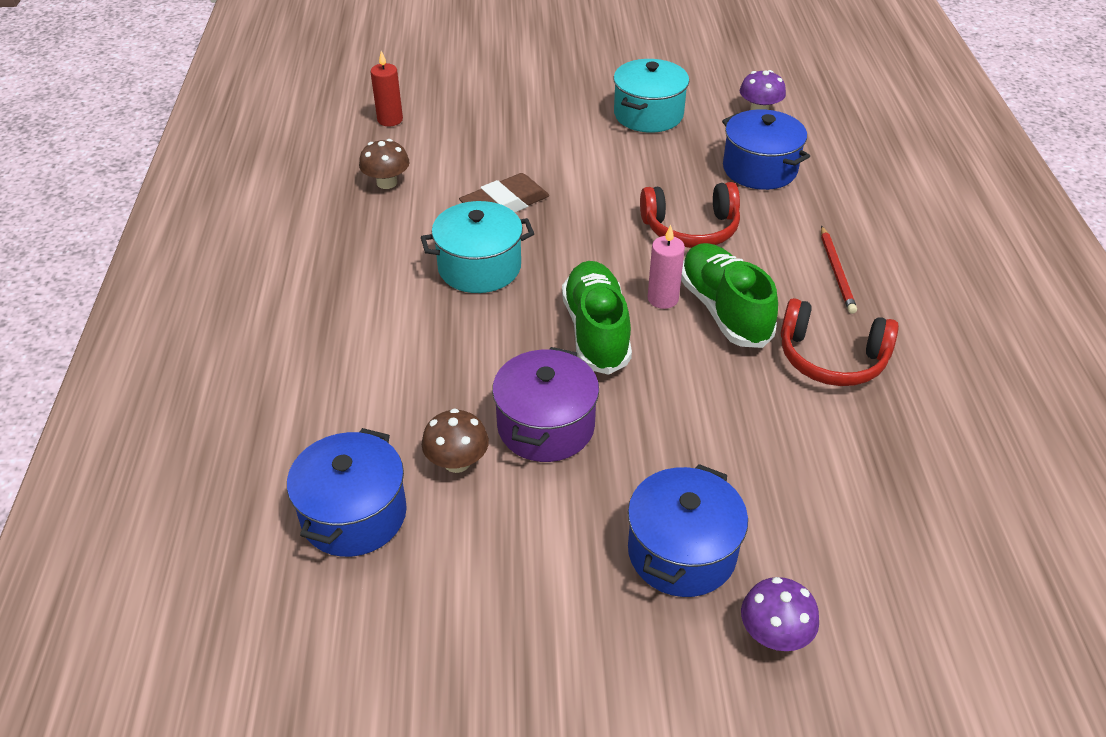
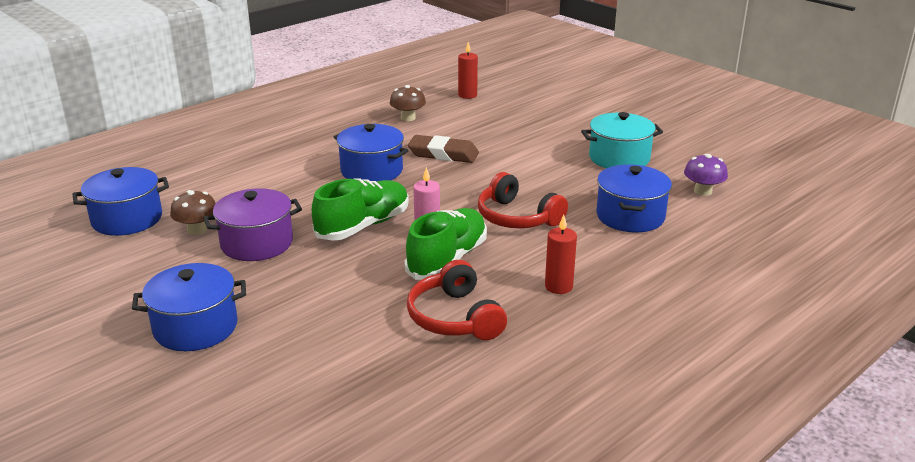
camera: 50 degrees right, 15 degrees down
turquoise pot [421,201,534,293] -> blue pot [334,124,409,182]
purple mushroom [741,577,819,651] -> none
red pencil [821,226,857,314] -> red candle [545,215,577,294]

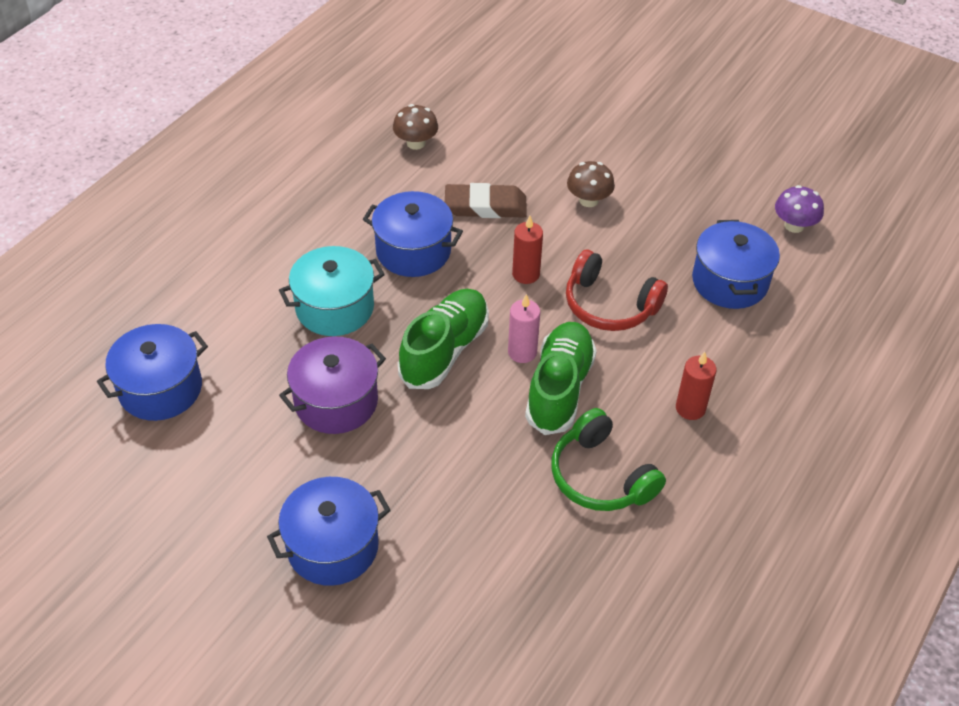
camera: 15 degrees left, 20 degrees up
brown mushroom [170,190,216,235] -> brown mushroom moved to [567,161,615,207]
red headphones [407,260,507,340] -> green headphones [551,408,666,511]
red candle [458,42,478,99] -> red candle moved to [512,216,543,284]
turquoise pot [581,112,663,168] -> turquoise pot moved to [279,246,385,336]

